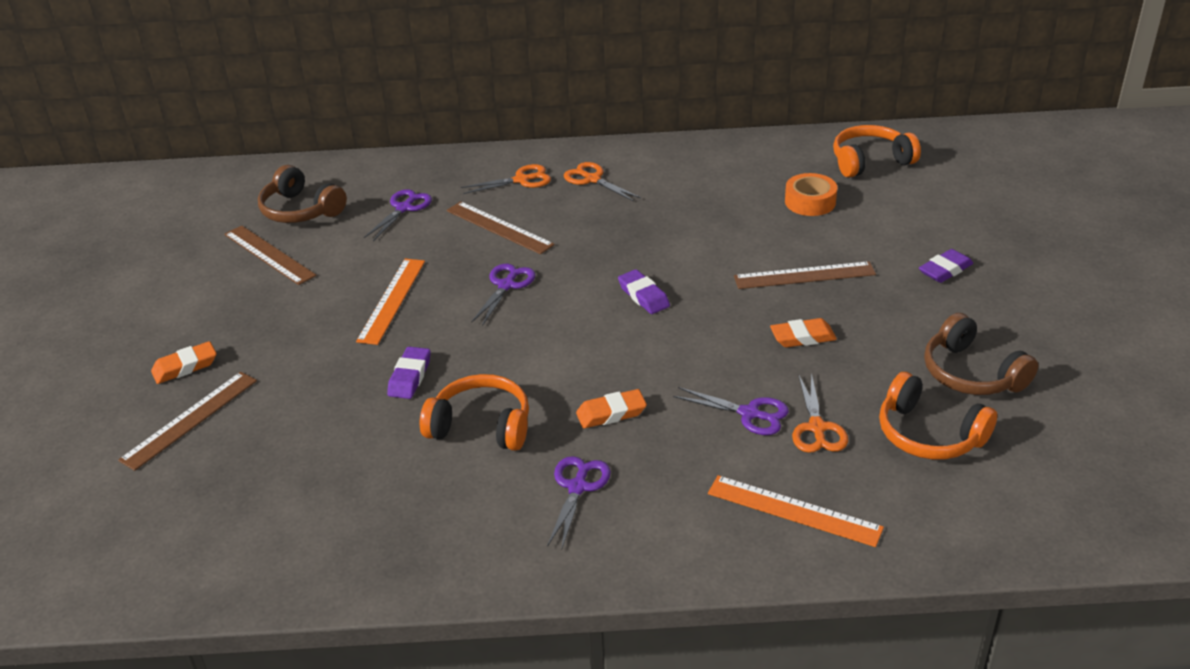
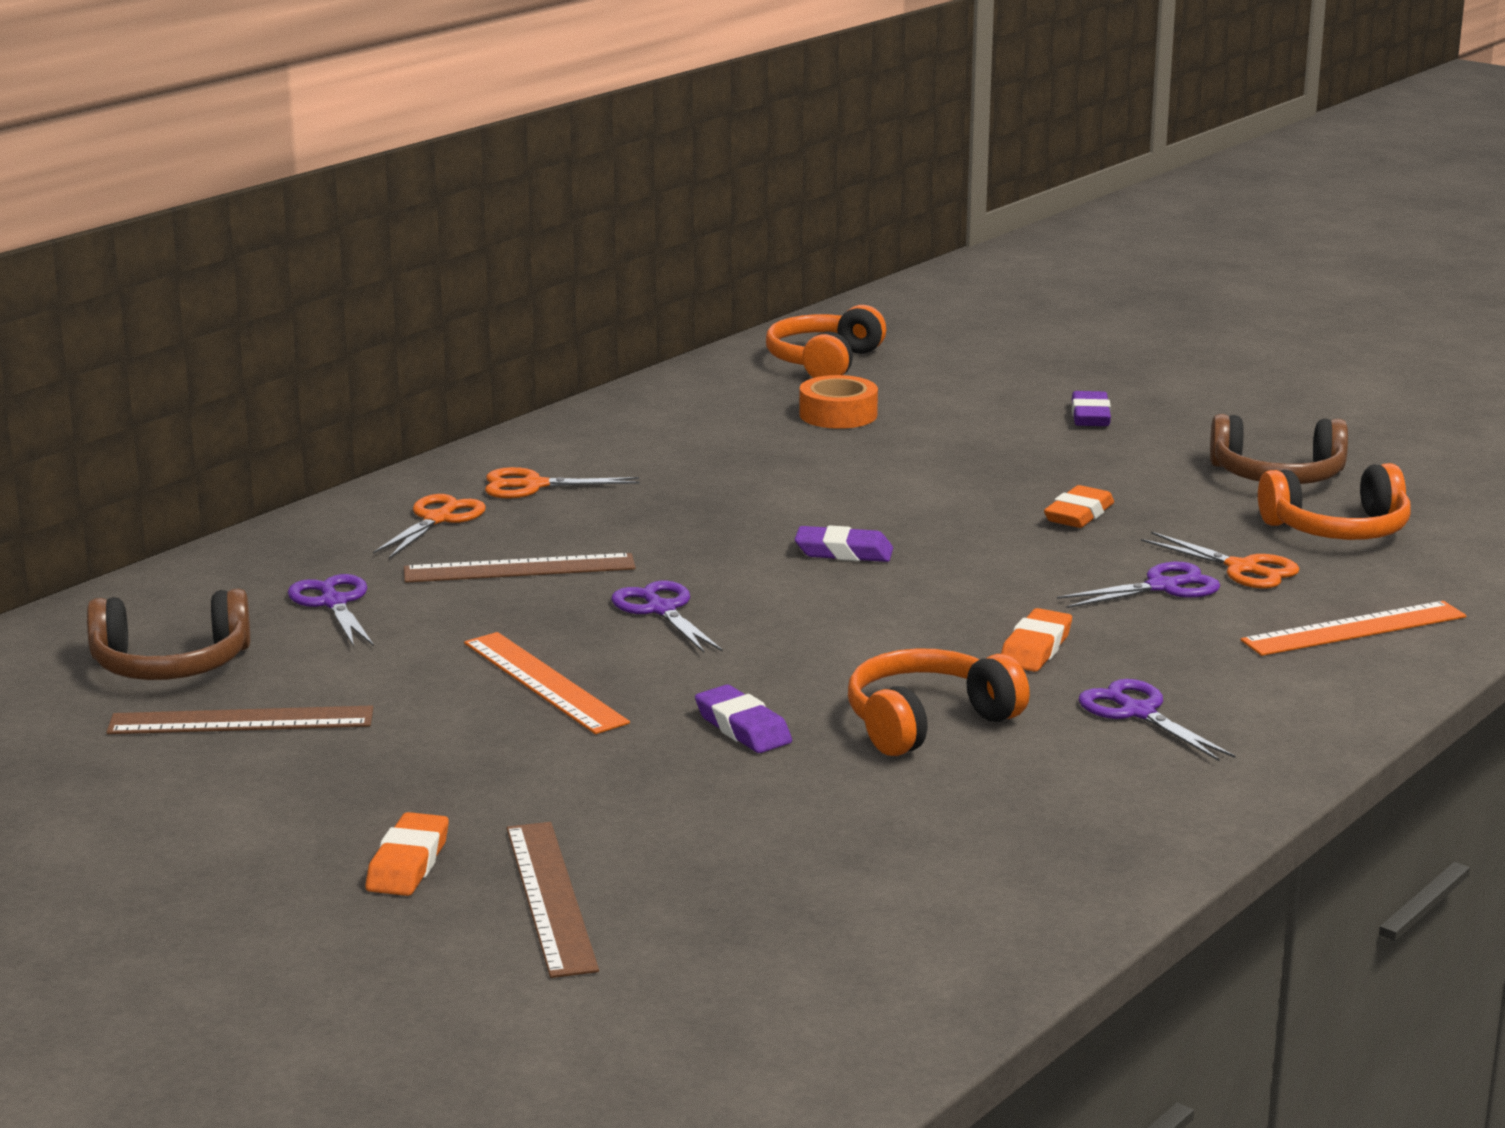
camera: 50 degrees left, 15 degrees down
brown ruler [734,261,876,289] -> none

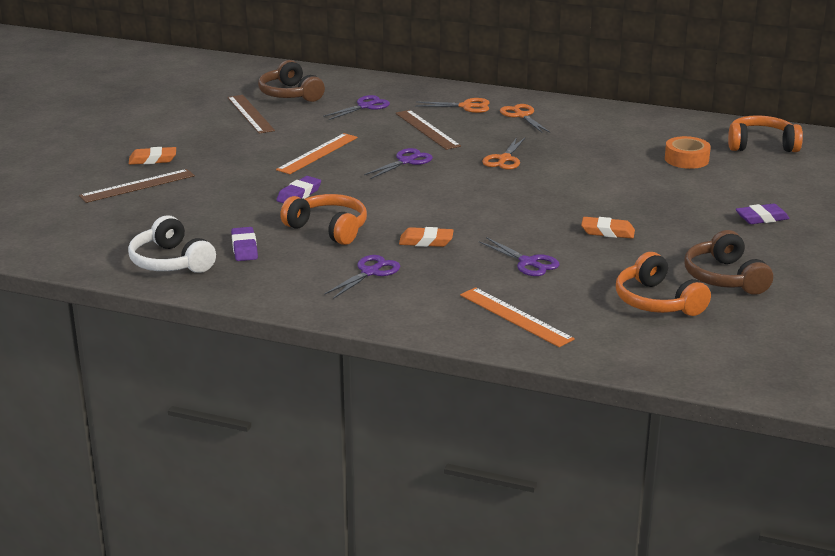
camera: 70 degrees right, 5 degrees up
purple eraser [795,525,893,562] -> purple eraser moved to [231,227,258,261]
orange scissors [1141,532,1300,589] -> orange scissors moved to [482,137,525,170]
none -> white headphones [128,215,216,273]

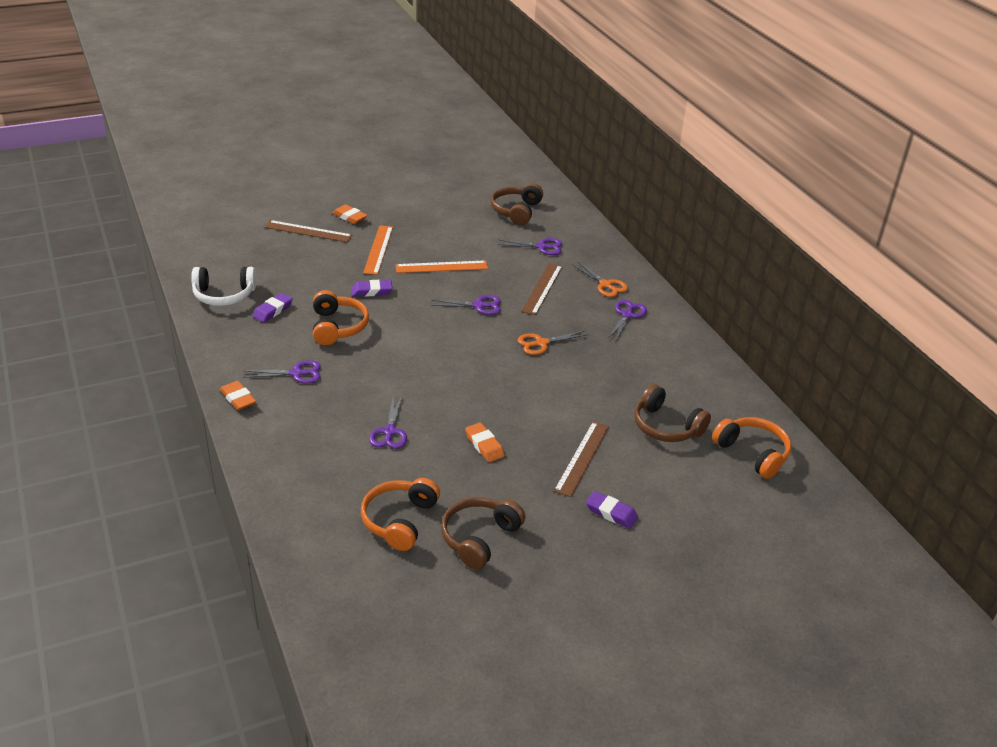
camera: 45 degrees right, 10 degrees up
white headphones [128,215,216,273] -> white headphones turned 105 degrees counterclockwise [191,267,256,306]
brown ruler [227,95,275,134] -> brown ruler moved to [554,421,609,497]
orange eraser [399,227,454,247] -> orange eraser moved to [220,381,256,410]
orange ruler [460,287,575,347] -> orange ruler moved to [363,225,393,275]
orange scissors [500,104,550,133] -> purple scissors [609,300,647,340]
orange tape [665,136,711,169] -> brown headphones [634,384,711,442]

